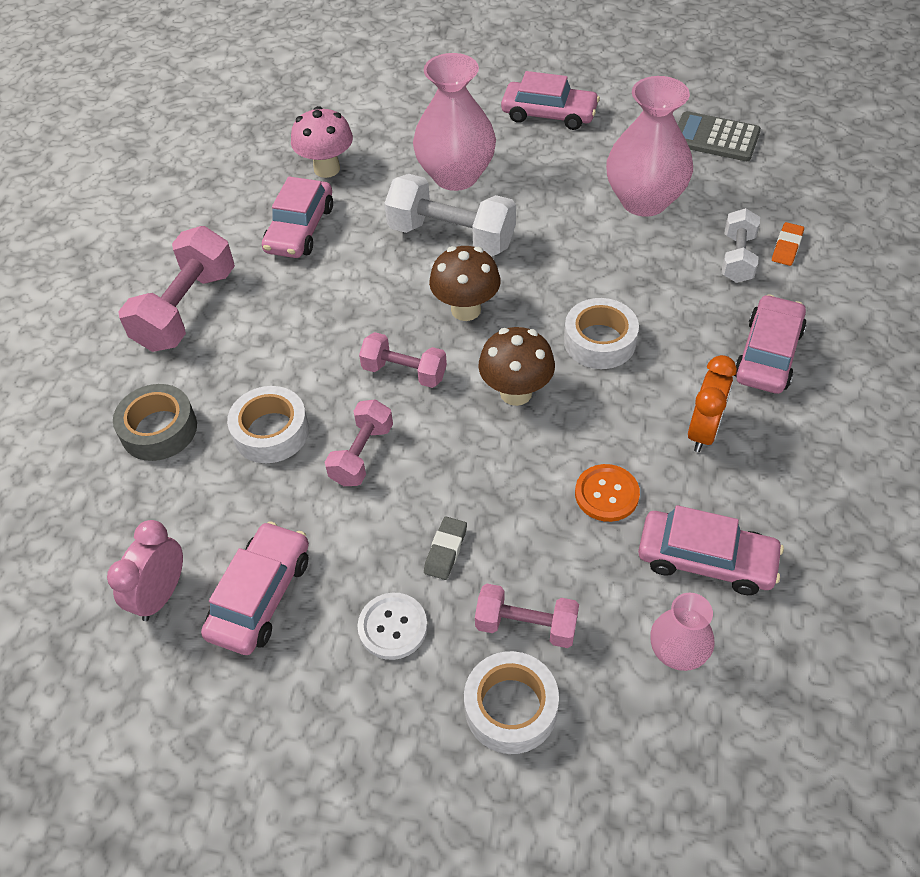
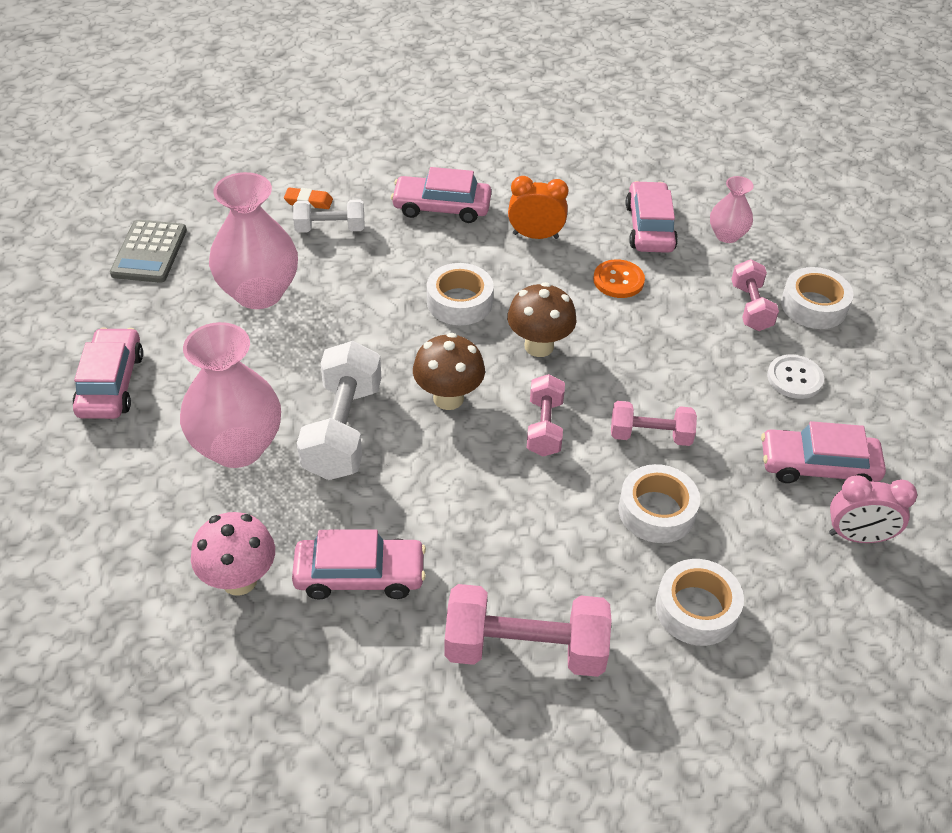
camera: 110 degrees left, 5 degrees down
grey tape [113,384,197,461] -> white tape [655,559,744,646]
grey eraser [424,517,467,580] -> none

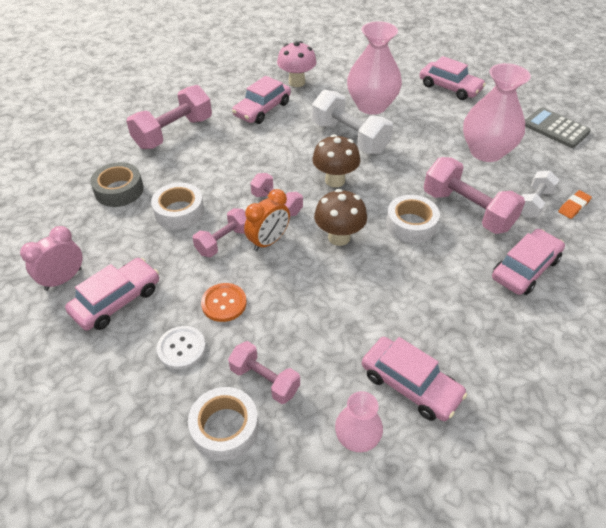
camera: 130 degrees right, 0 degrees up
orange clock [508,176,568,239] -> orange clock moved to [244,189,290,251]
orange button [593,259,645,298] -> orange button moved to [201,283,247,322]
white tape [655,559,744,646] -> grey tape [90,162,144,207]
none -> pink dumbbell [424,157,525,234]

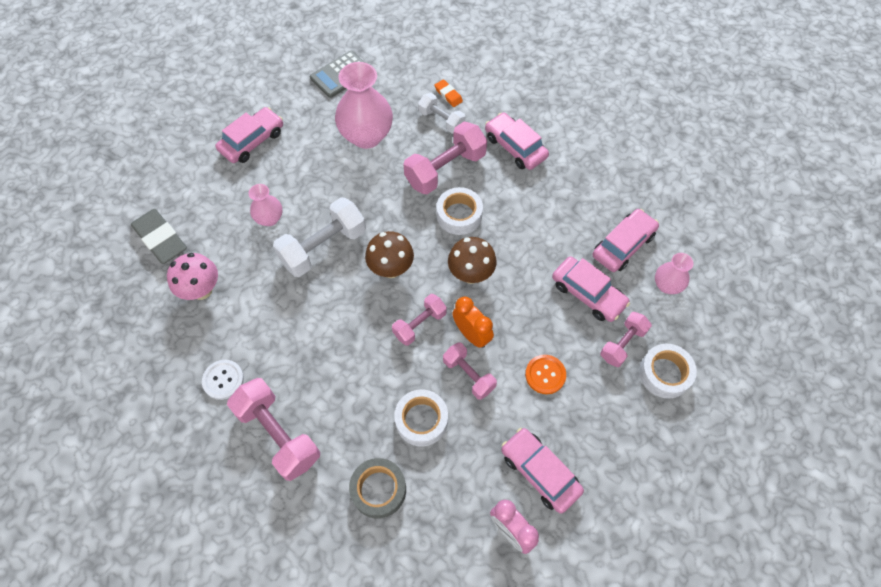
camera: 85 degrees left, 15 degrees up
white button [157,326,206,369] -> white button moved to [202,360,244,400]
pink car [232,76,291,124] -> pink car moved to [552,256,630,322]
pink vase [347,21,402,115] -> pink vase [249,184,282,226], size x0.53
none -> grey eraser [131,209,187,264]

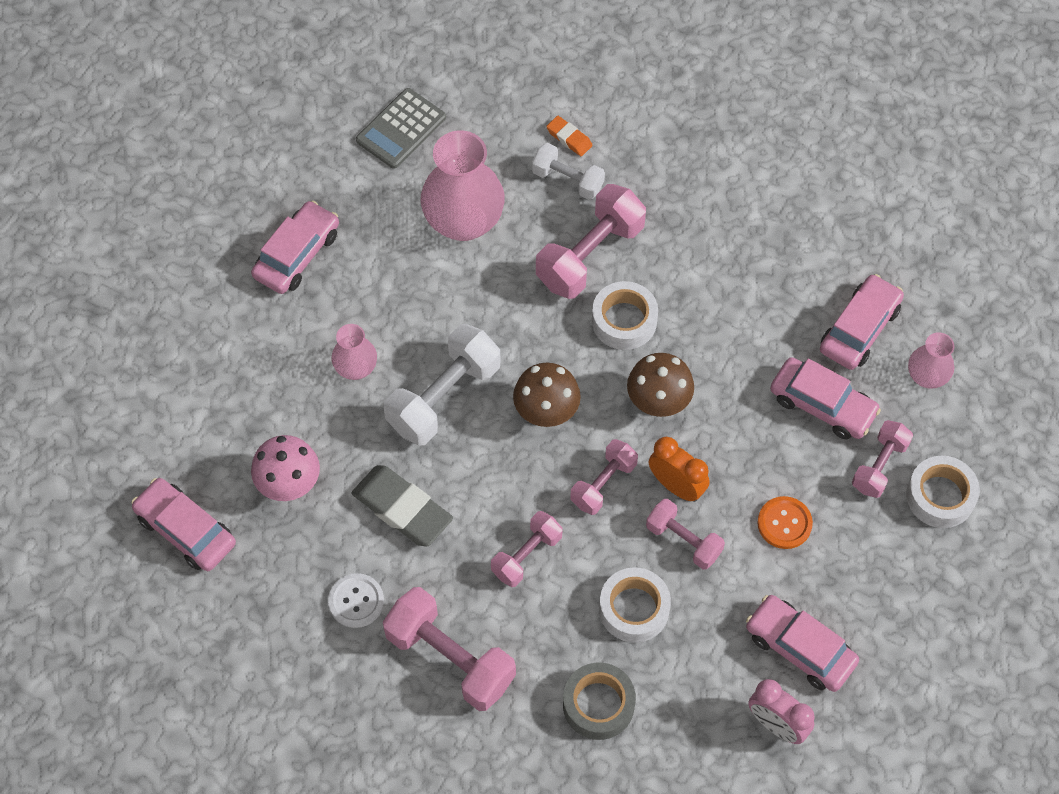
camera: 10 degrees left, 0 degrees up
grey eraser [131,209,187,264] -> grey eraser moved to [352,465,453,547]
pink car [485,112,549,170] -> pink car moved to [131,478,236,571]
none -> pink dumbbell [491,511,563,587]

